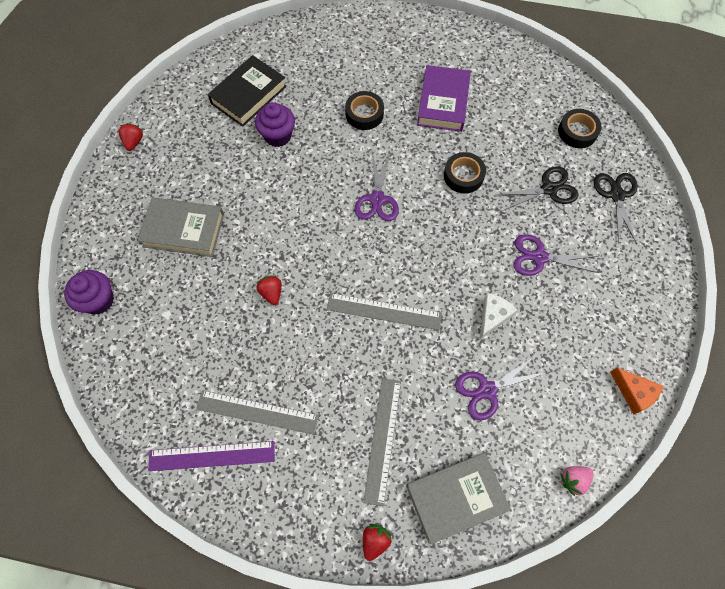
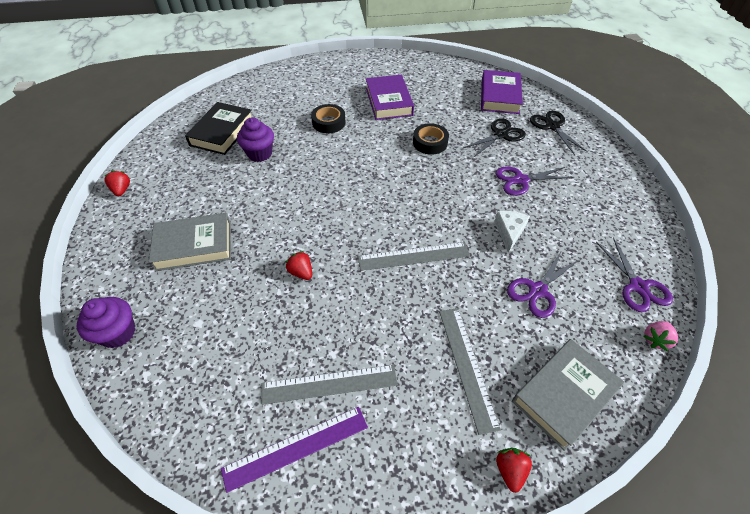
camera: 20 degrees left, 15 degrees down
purple scissors [355,152,399,221] -> purple scissors moved to [596,237,673,312]
black tape [558,109,602,148] -> purple book [481,70,523,114]
orange cheese [610,367,663,414] -> none

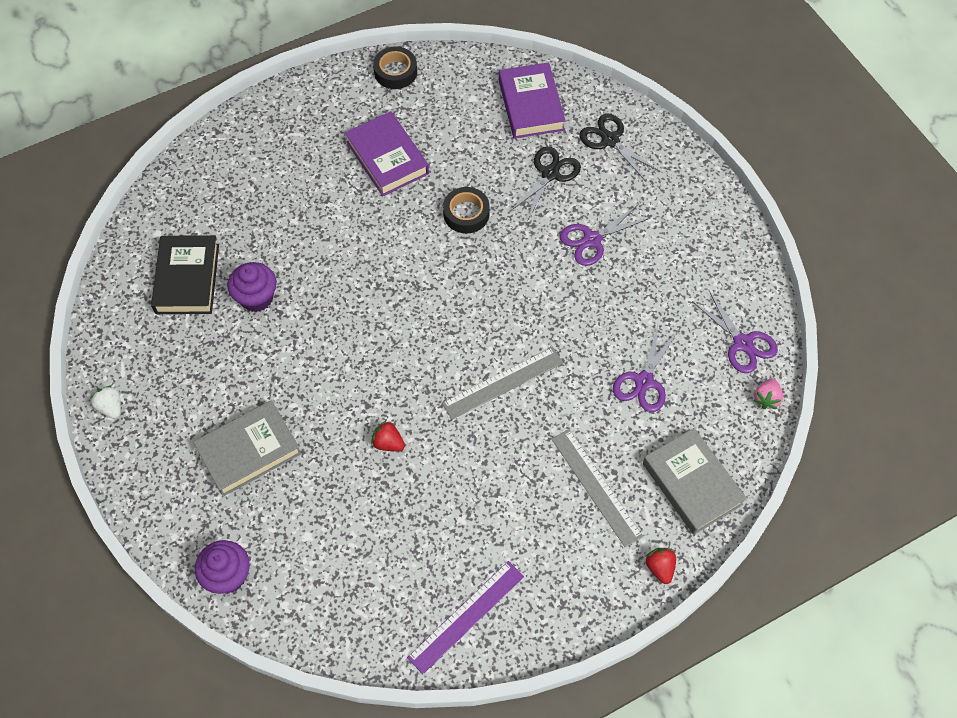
camera: 20 degrees left, 10 degrees up
red strawberry [104,170,130,196] -> white strawberry [90,386,121,419]
grey ruler [261,365,398,405] -> none
black tape [311,104,346,133] -> black tape moved to [373,47,417,89]
white cheese [494,211,530,253] -> none
grey book [512,339,625,451] -> grey book turned 60 degrees counterclockwise [643,428,747,535]

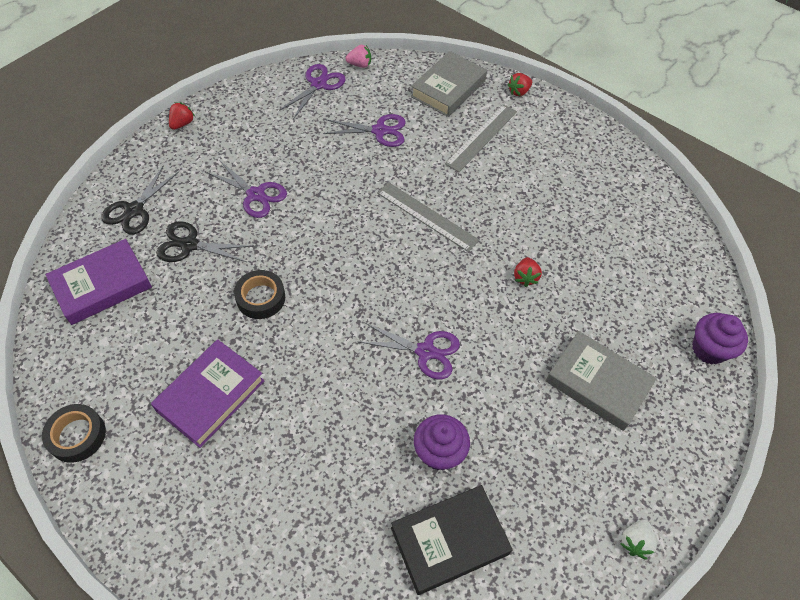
camera: 115 degrees left, 5 degrees down
purple ruler [407,561,524,674] -> none
none -> red strawberry [169,102,195,130]
none -> purple scissors [360,323,460,379]

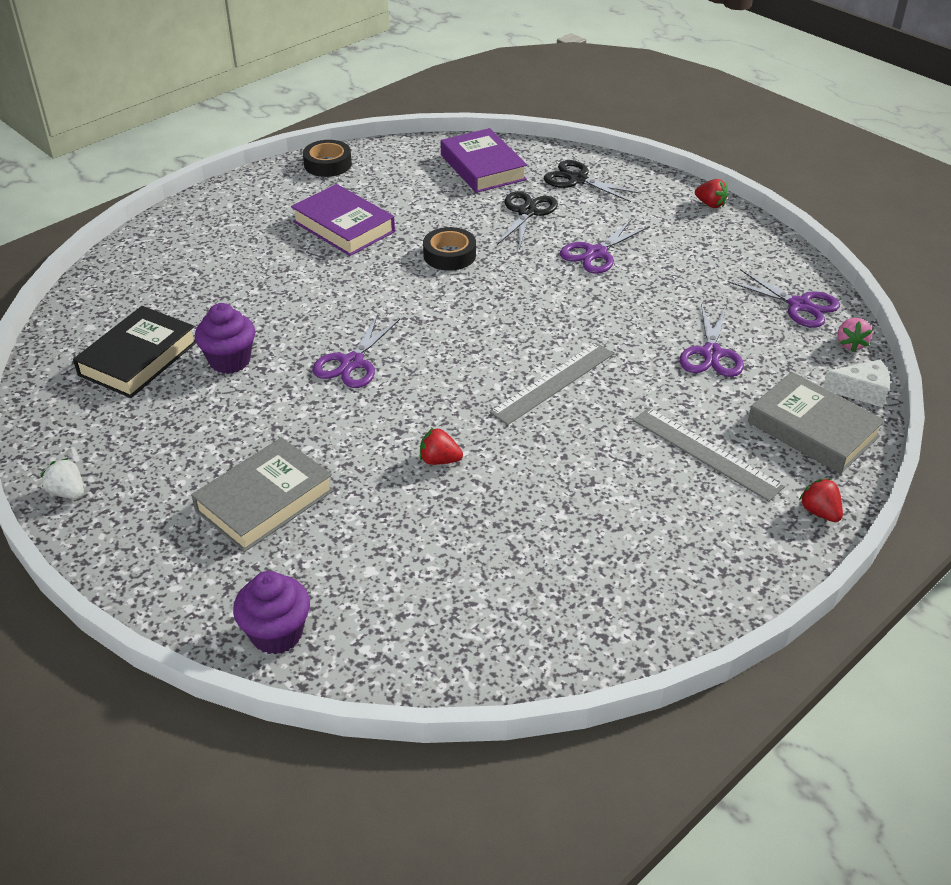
camera: 100 degrees right, 15 degrees down
black book [391,485,513,595] -> black book turned 45 degrees clockwise [73,306,196,398]
none -> white cheese [823,359,890,408]

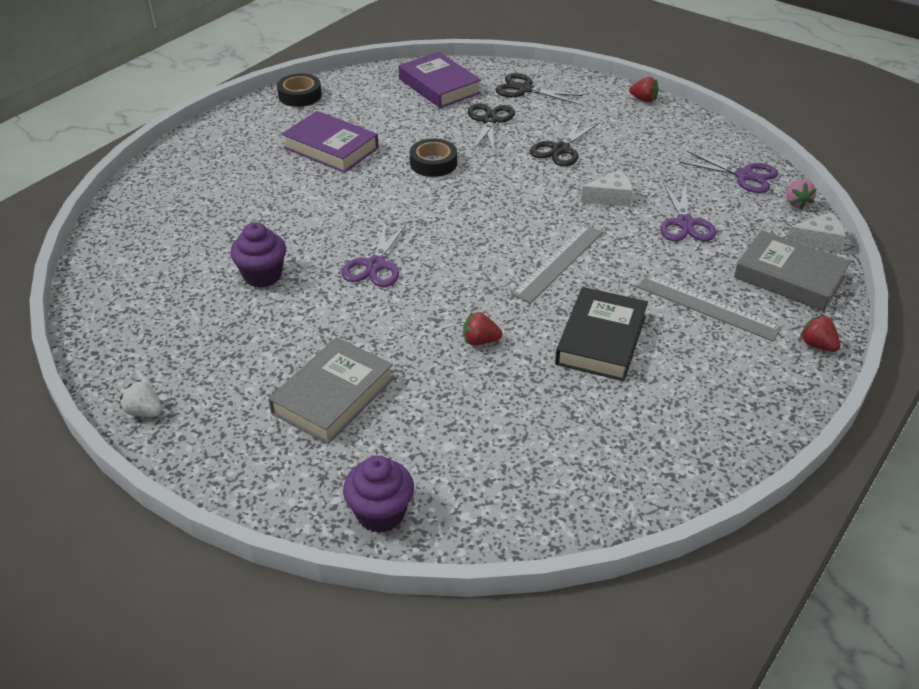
camera: 10 degrees left, 0 degrees up
black book [73,306,196,398] -> black book moved to [555,287,648,381]
purple scissors [560,220,650,274] -> black scissors [530,118,600,167]
none -> white cheese [581,170,633,207]

